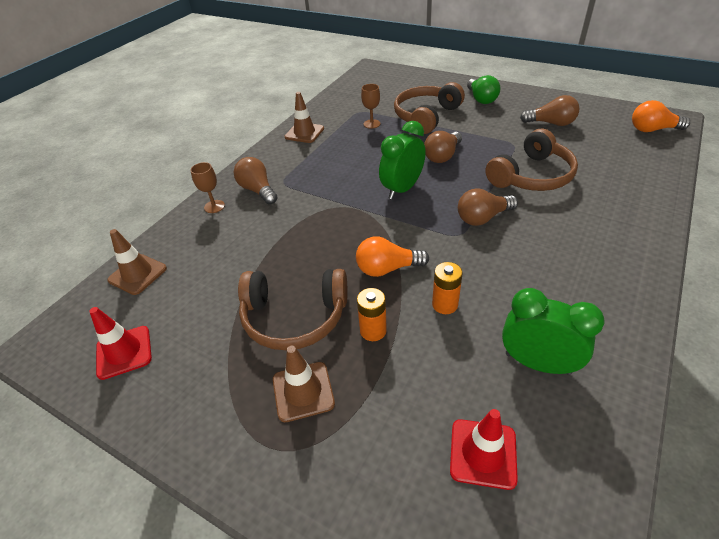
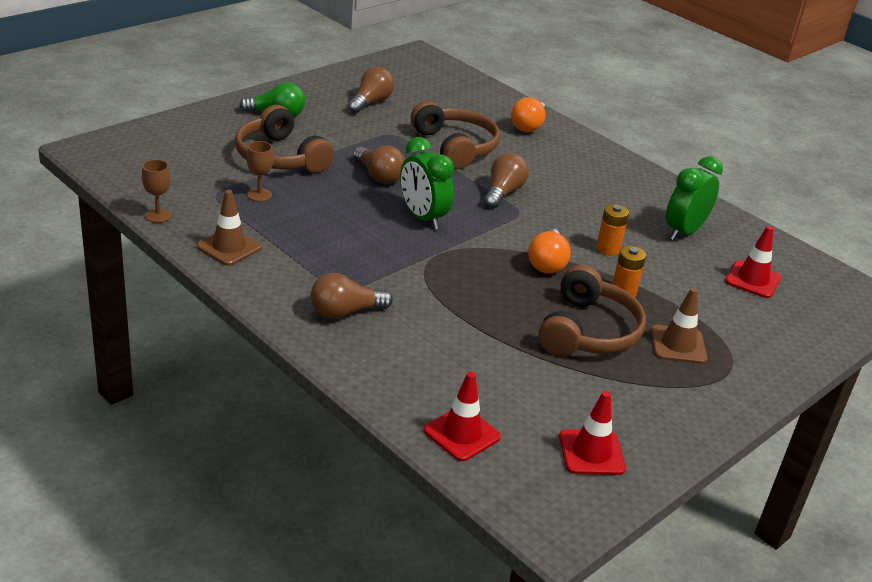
camera: 80 degrees left, 10 degrees down
brown traffic cone [107,229,167,295] -> red traffic cone [424,372,501,461]
brown goblet [190,162,225,213] -> brown goblet moved to [142,160,171,223]
brown light bulb [458,188,518,226] -> brown light bulb turned 150 degrees counterclockwise [484,153,529,208]
orange light bulb [632,100,690,132] -> orange light bulb moved to [511,97,545,132]

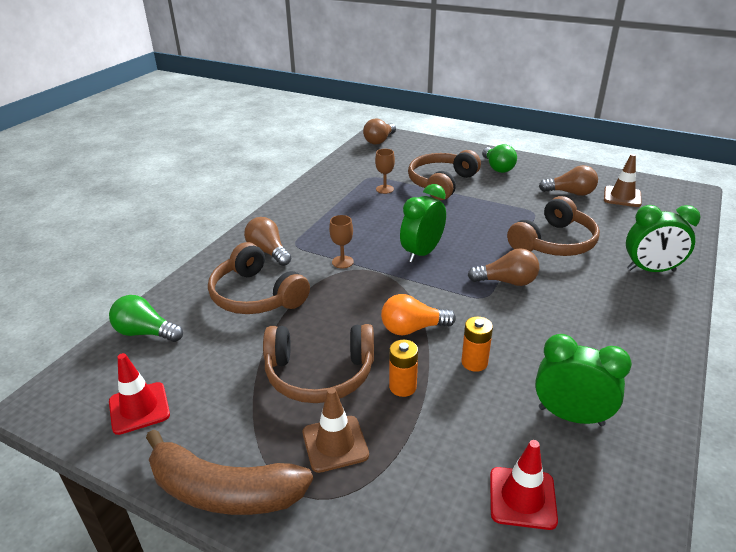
camera: 75 degrees right, 0 degrees up
brown goblet [142,160,171,223] -> brown goblet moved to [329,215,354,268]
brown traffic cone [197,190,262,266] -> brown traffic cone moved to [604,154,642,207]
brown light bulb [353,145,405,184] -> brown light bulb moved to [363,118,396,145]
red traffic cone [424,372,501,461] -> green light bulb [109,295,183,342]
orange light bulb [511,97,545,132] -> green clock [626,205,701,272]
none -> brown banana [146,429,313,515]
none -> brown headphones [208,242,310,314]

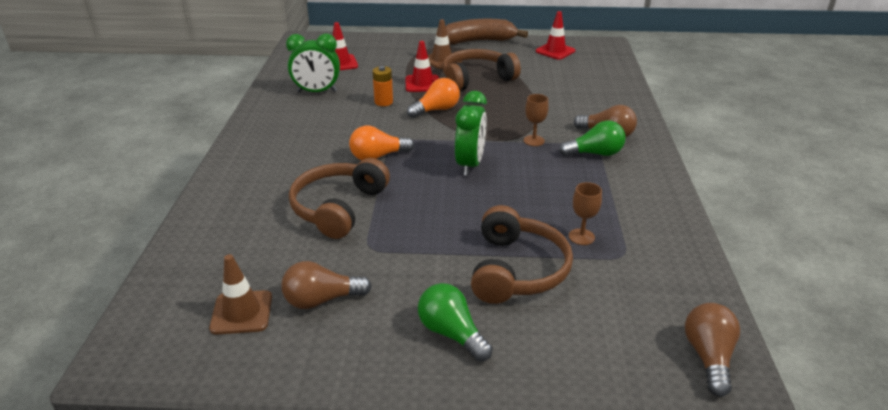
camera: 155 degrees right, 0 degrees up
green light bulb [109,295,183,342] -> green light bulb moved to [559,120,626,156]
brown headphones [208,242,310,314] -> none
orange battery [389,340,418,397] -> red traffic cone [406,41,439,92]
brown light bulb [468,248,539,286] -> orange light bulb [349,126,414,160]
green clock [626,205,701,272] -> none

